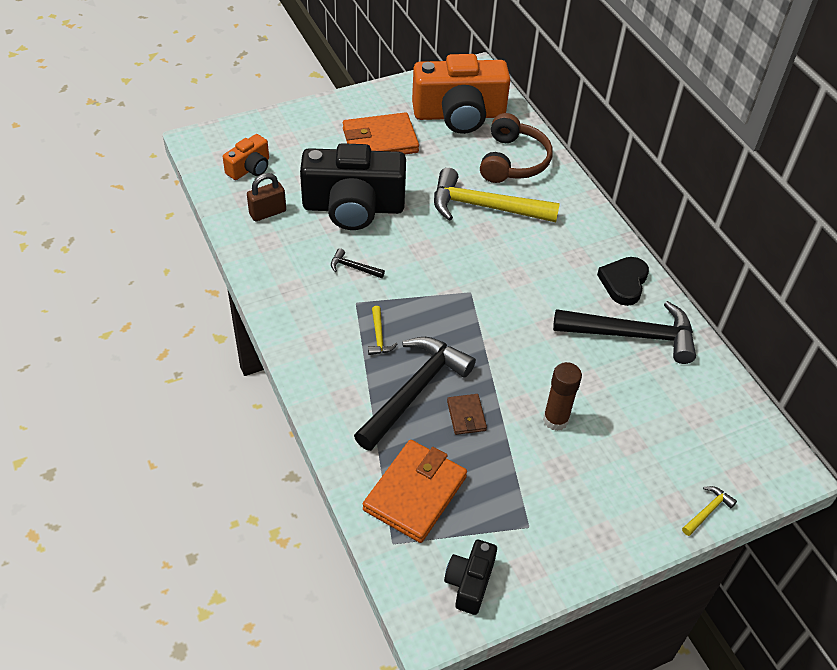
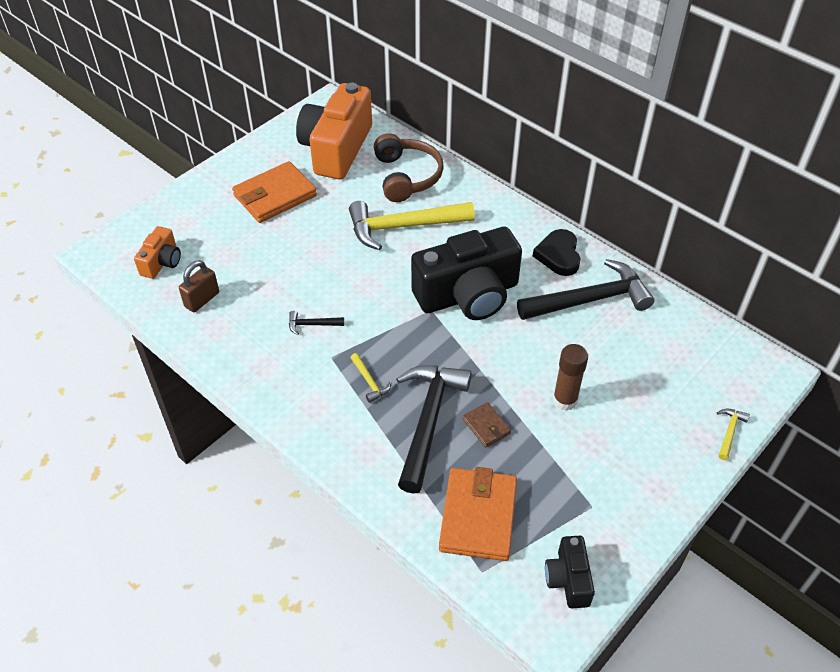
camera: 20 degrees left, 0 degrees up
black camera [300,143,406,230] -> black camera moved to [411,227,522,320]
orange camera [412,54,510,134] -> orange camera turned 135 degrees clockwise [296,83,372,179]

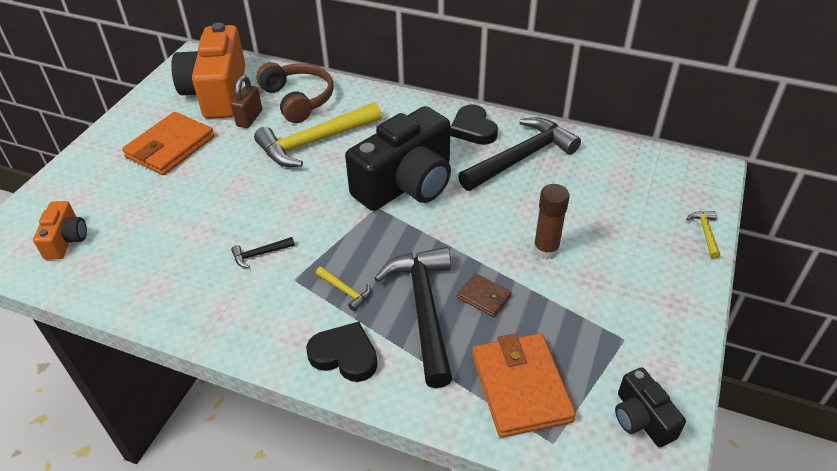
camera: 20 degrees left, 5 degrees down
brown padlock [179,260,219,312] -> brown padlock moved to [231,75,262,128]
none -> black heart [306,322,378,382]

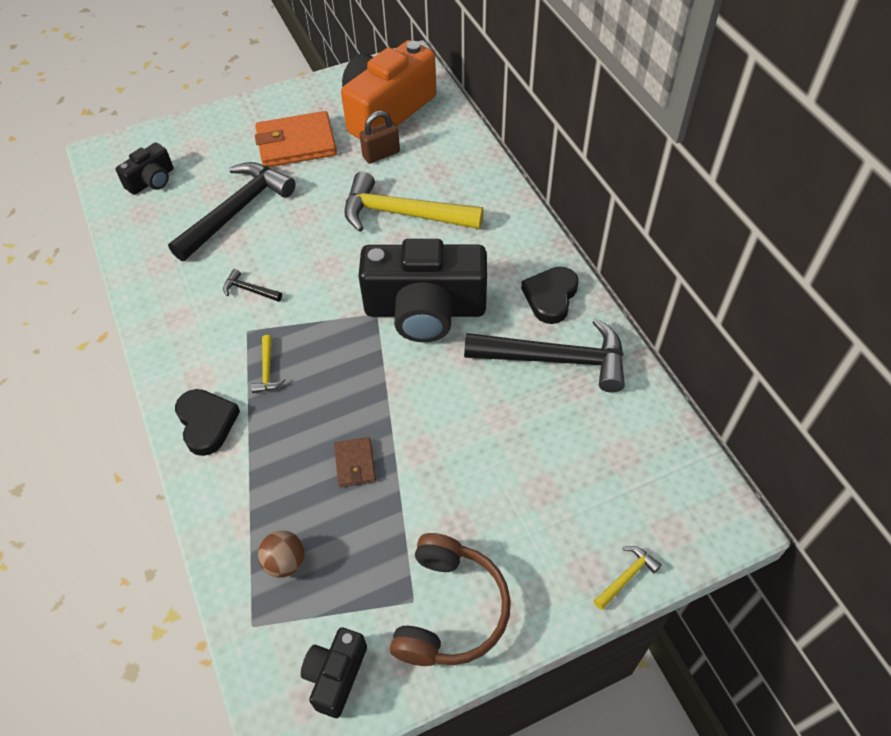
camera: 45 degrees right, 10 degrees up
orange camera [33,201,87,260] -> black camera [116,142,173,195]
brown headphones [256,62,334,123] -> brown headphones moved to [390,533,511,666]
black hammer [374,247,453,388] -> black hammer moved to [168,162,296,261]
orange wallet [472,333,576,438] -> brown ball [258,531,305,578]
brown glue stick [533,184,570,260] -> none

